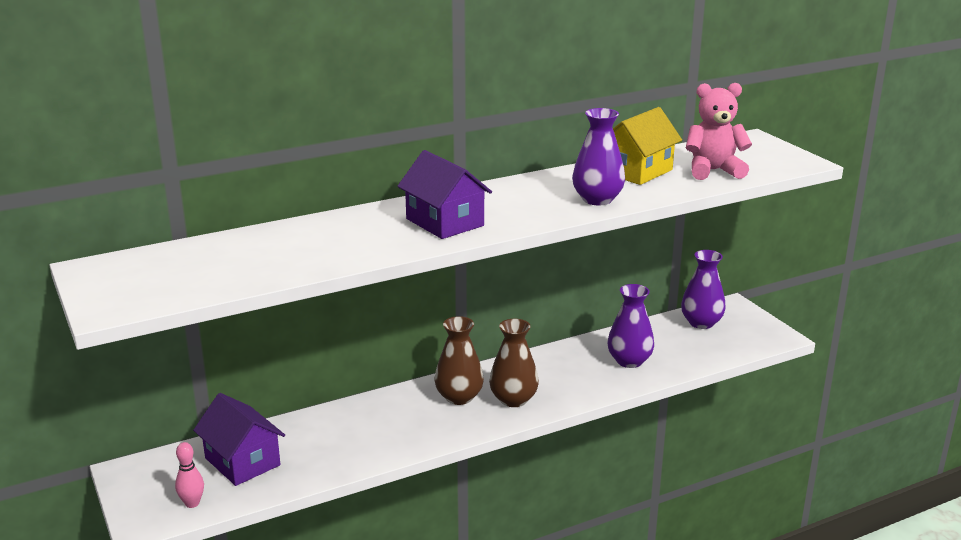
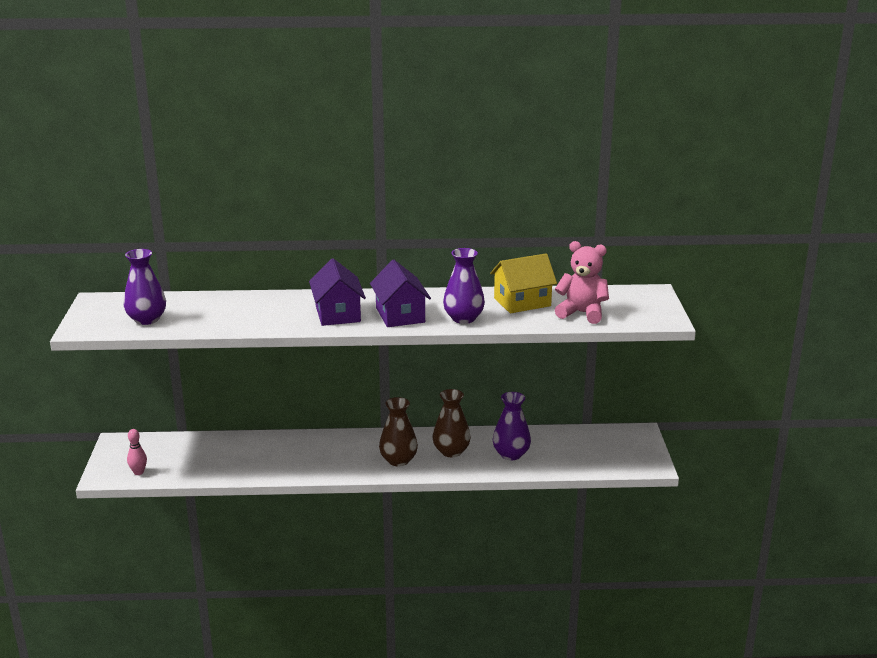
camera: 25 degrees right, 0 degrees up
purple house [193,393,285,486] -> purple house moved to [370,260,431,327]
brown vase [435,316,484,405] -> brown vase moved to [432,389,471,457]
purple vase [681,250,726,329] -> purple vase moved to [123,249,166,325]

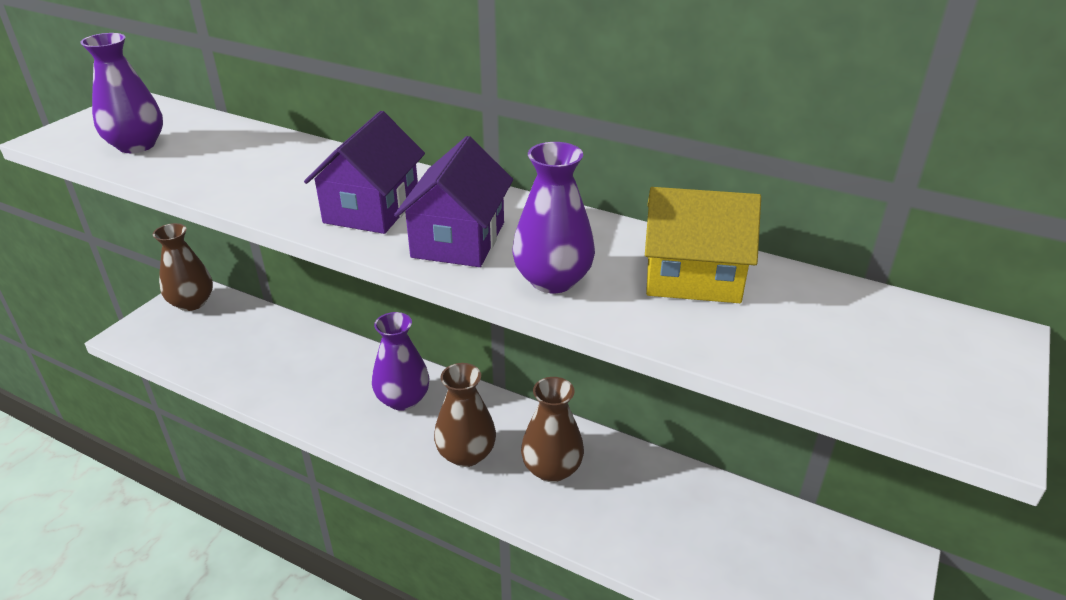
camera: 30 degrees right, 10 degrees up
pink bowling pin [127,429,147,475] -> none
purple vase [493,392,531,460] -> purple vase moved to [372,312,430,411]
pink teddy bear [555,241,609,324] -> none
none -> brown vase [153,223,213,311]

